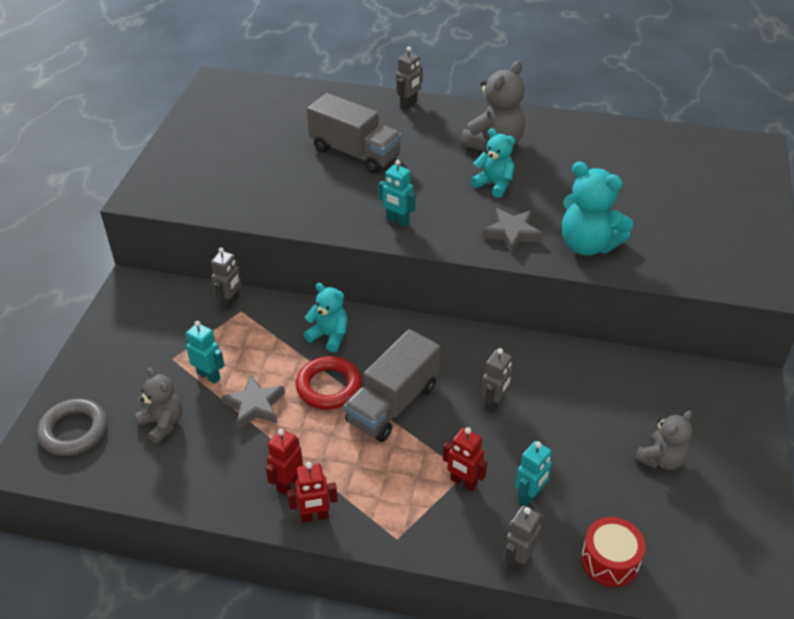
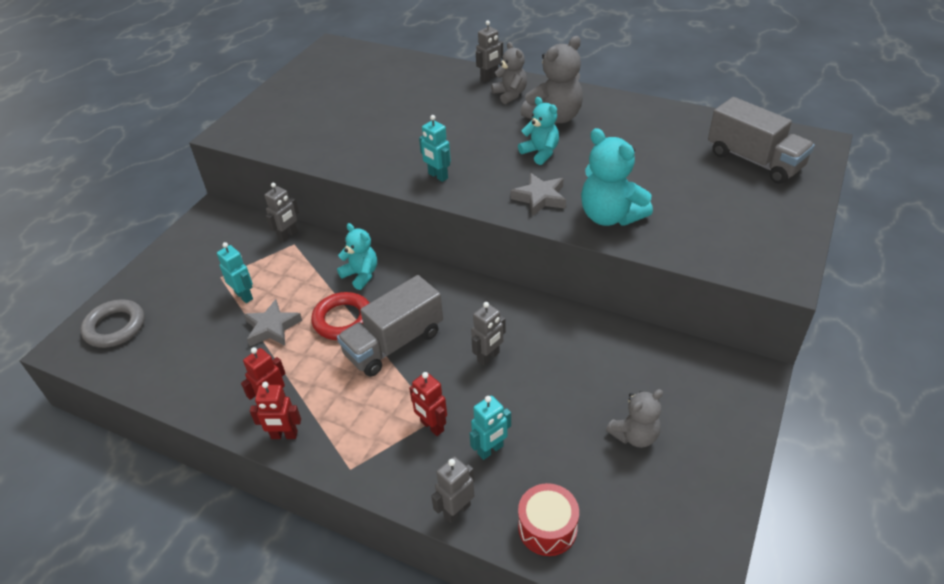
camera: 15 degrees right, 0 degrees up
grey teddy bear [135,368,182,444] -> grey teddy bear moved to [491,42,527,104]
grey truck [307,93,402,173] -> grey truck moved to [708,97,815,184]

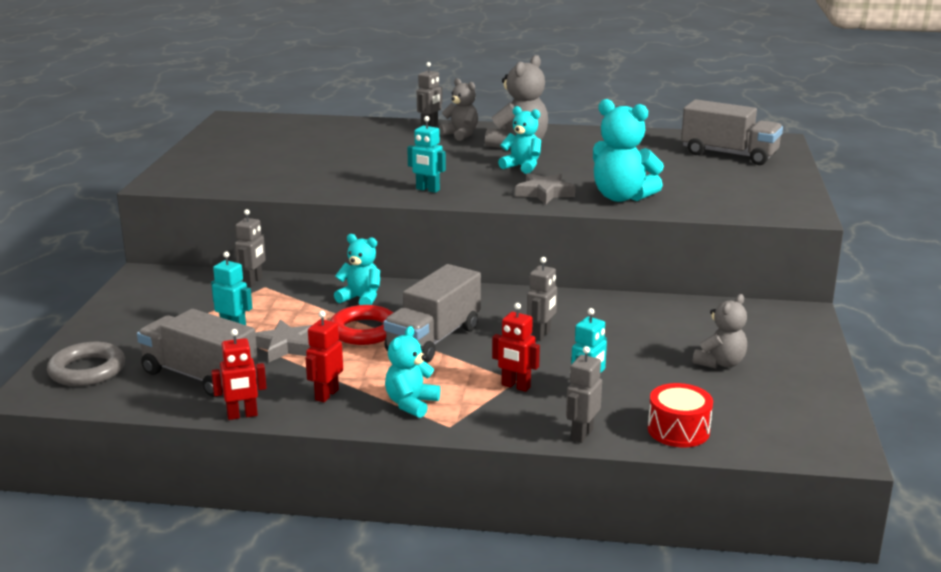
camera: 20 degrees left, 20 degrees down
red robot [250,382,301,439] -> red robot moved to [211,329,267,420]
none -> grey truck [137,309,258,397]
none -> turquoise teddy bear [385,326,441,418]

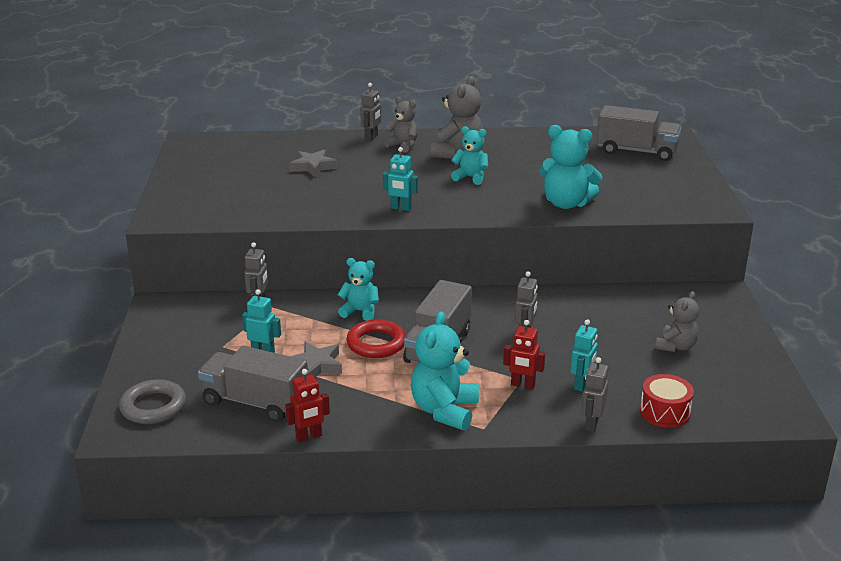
camera: 10 degrees left, 5 degrees up
red robot [305,311,343,402] -> none
turquoise teddy bear [385,326,441,418] -> turquoise teddy bear [411,311,479,430], size x1.57
grey star [515,173,575,204] -> grey star moved to [289,149,337,177]

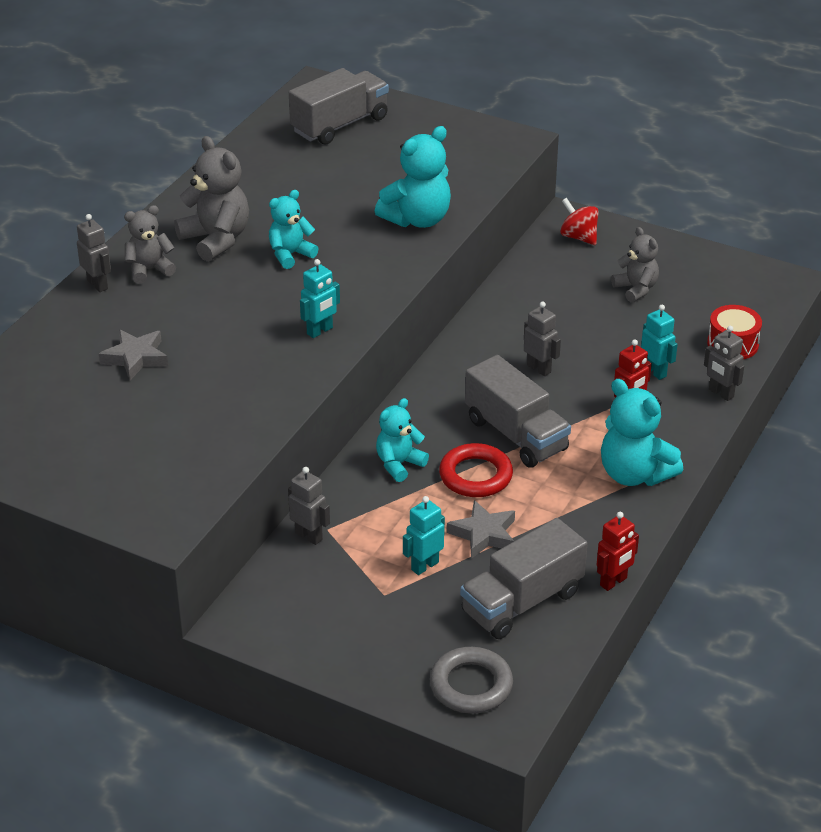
camera: 60 degrees left, 10 degrees up
red robot [285,369,330,442] -> red robot turned 45 degrees clockwise [597,512,639,591]
none -> red spinning top [560,198,599,245]

